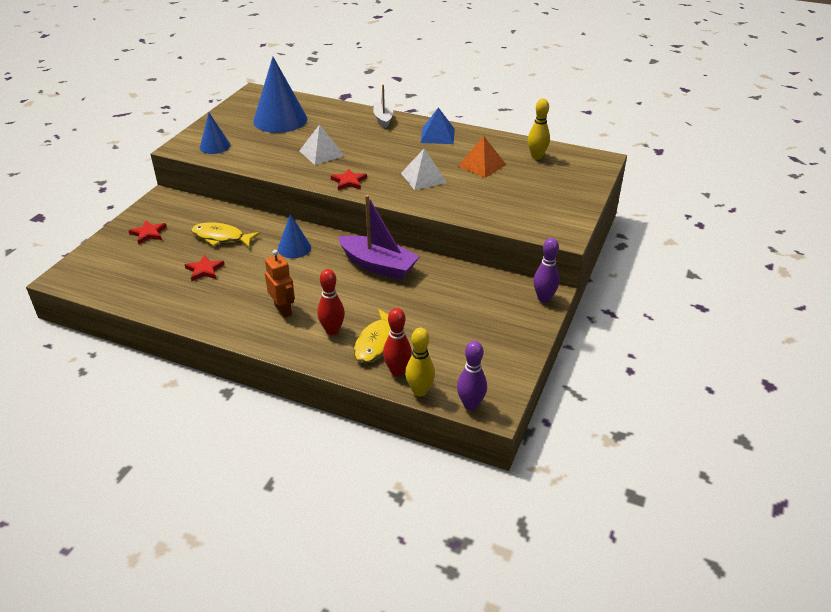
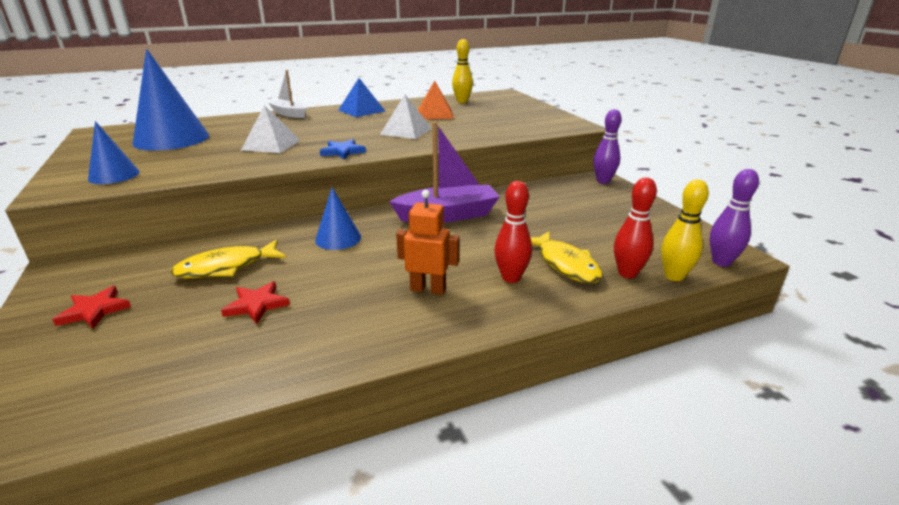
camera: 45 degrees left, 10 degrees down
red star [331,168,367,190] -> blue star [320,139,366,160]

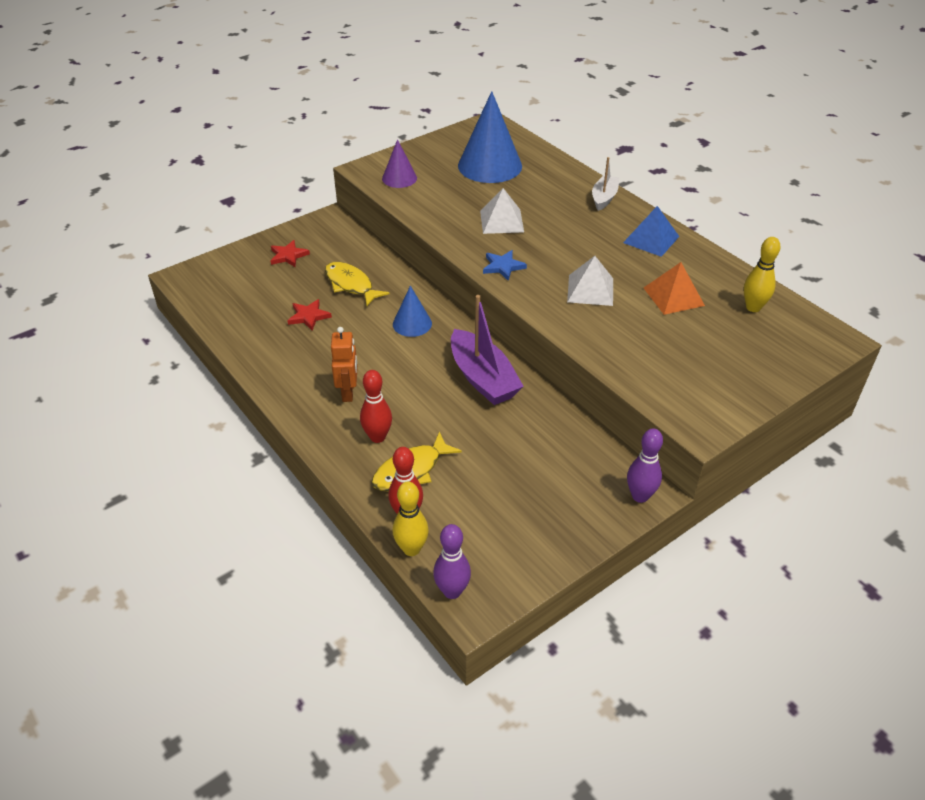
camera: 75 degrees right, 15 degrees up
blue cone [88,121,140,184] -> purple cone [382,139,417,188]

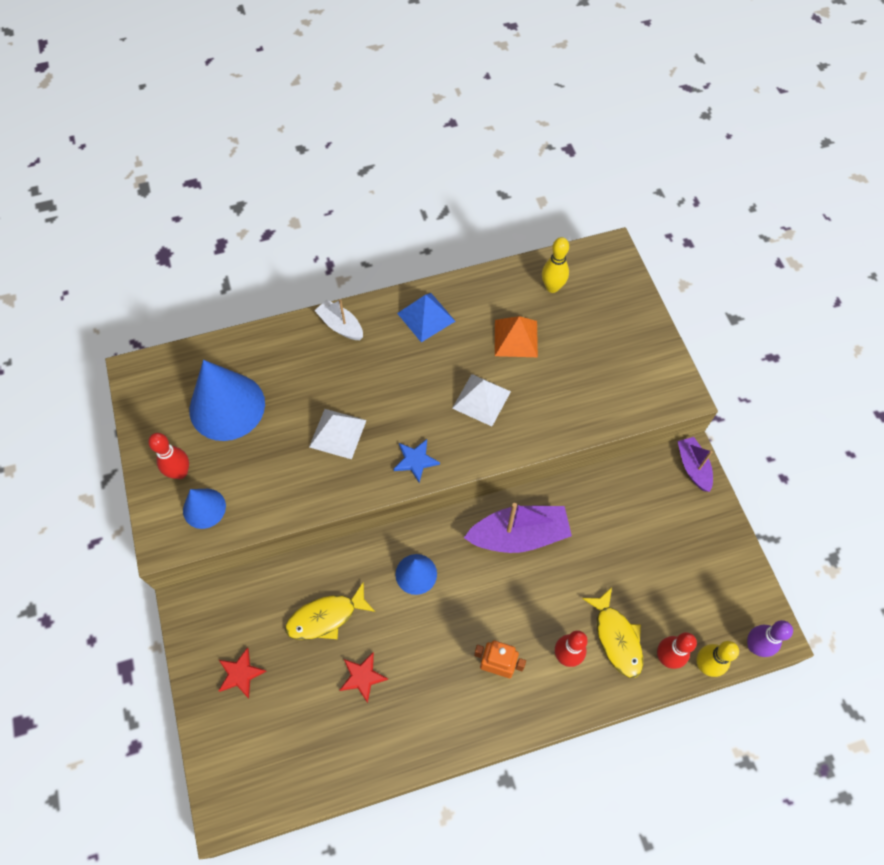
camera: 70 degrees left, 20 degrees up
purple cone [382,139,417,188] -> blue cone [183,489,226,529]
purple bowling pin [627,428,663,503] -> purple boat [678,437,713,492]
none -> red bowling pin [148,433,189,479]

